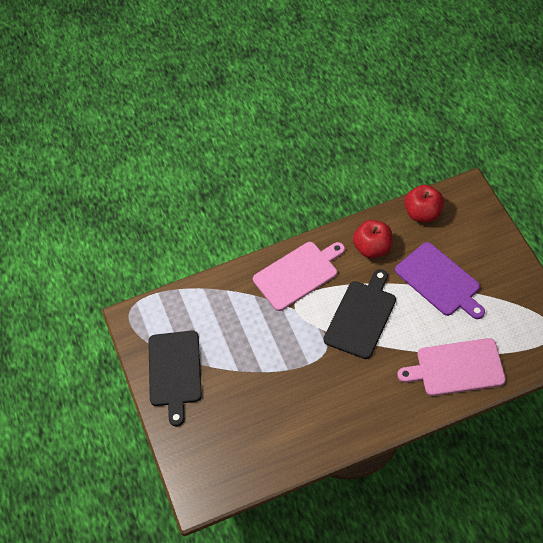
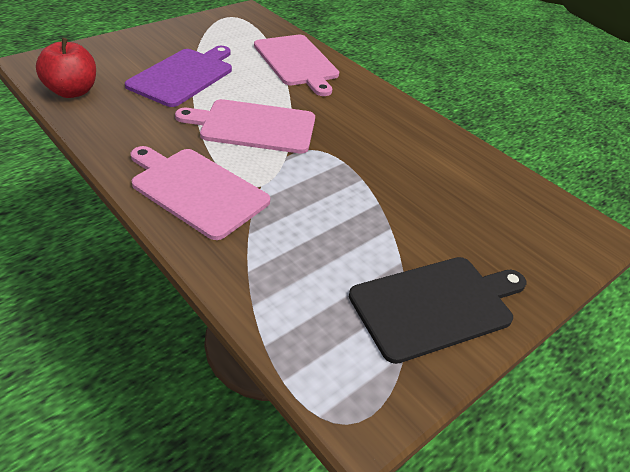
camera: 120 degrees left, 15 degrees down
black cutting board [324,269,396,359] -> pink cutting board [175,99,315,153]
red apple [353,220,393,258] -> none

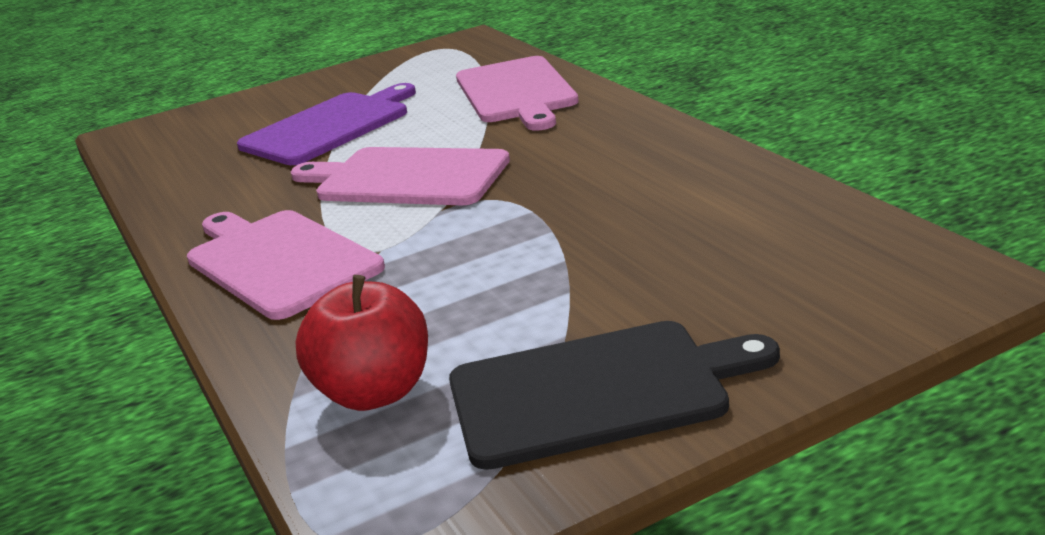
camera: 20 degrees right, 15 degrees down
red apple [36,38,96,98] -> red apple moved to [296,275,428,411]

